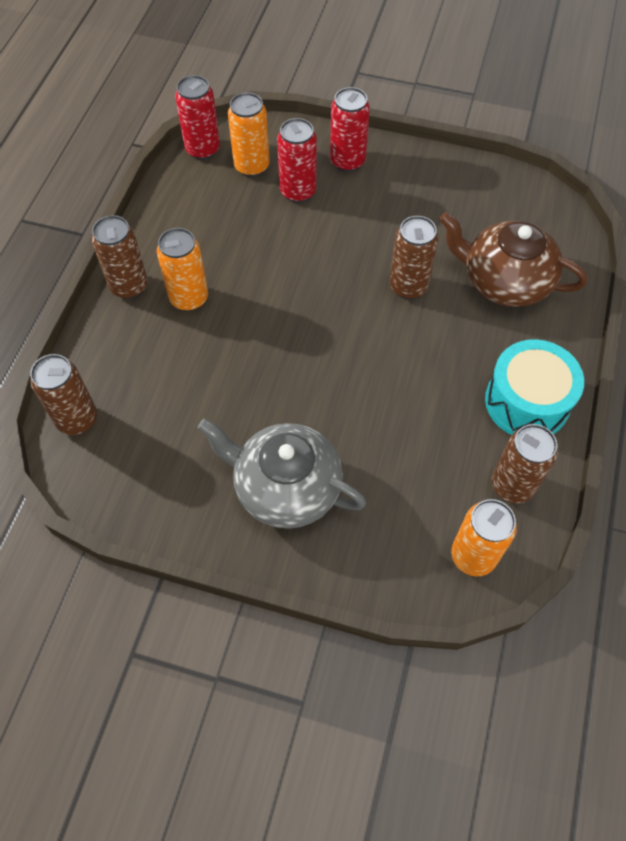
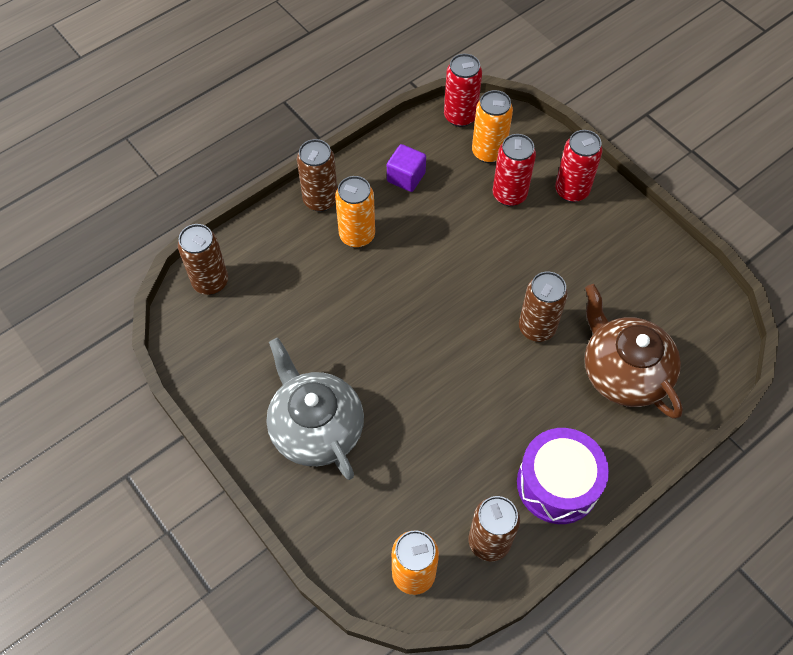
camera: 35 degrees right, 0 degrees up
turquoise drum [485,339,584,435] -> purple drum [517,428,609,524]
none -> purple cube [387,144,426,192]

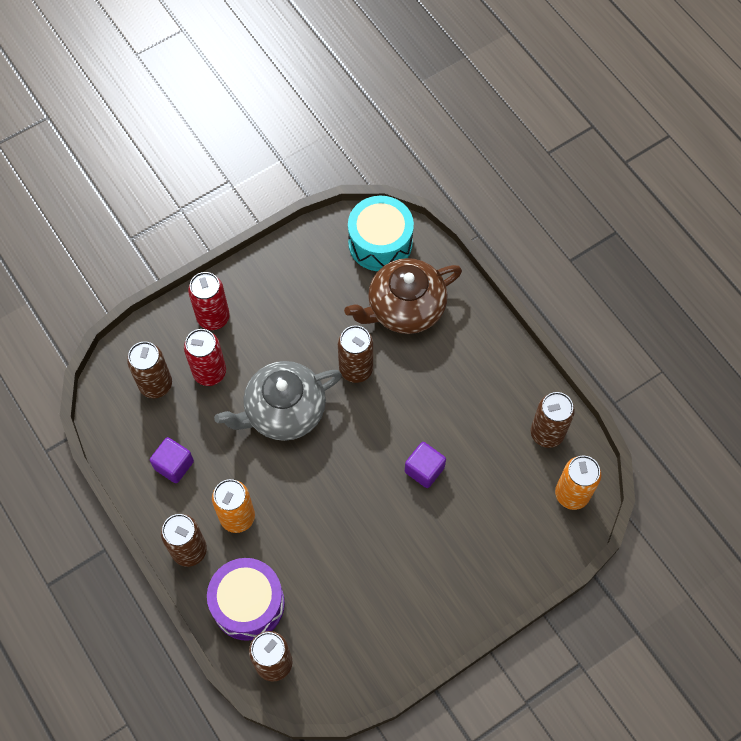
camera: 85 degrees left, 5 degrees up
grey teapot [266,338,364,480] -> grey teapot moved to [214,361,342,441]
red can [444,54,482,127] -> none
orange can [472,90,513,163] -> brown can [127,341,172,398]
purple drum [517,428,609,524] -> purple drum moved to [207,558,285,641]
none -> turquoise drum [348,196,414,271]
none -> purple cube [405,442,446,488]

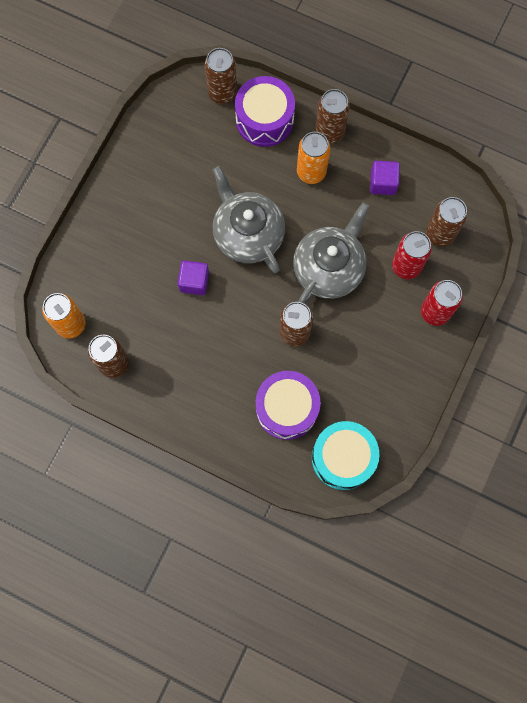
camera: 150 degrees right, 10 degrees up
brown teapot [344,258,462,334] -> purple drum [256,371,321,440]
none -> grey teapot [213,166,285,273]

